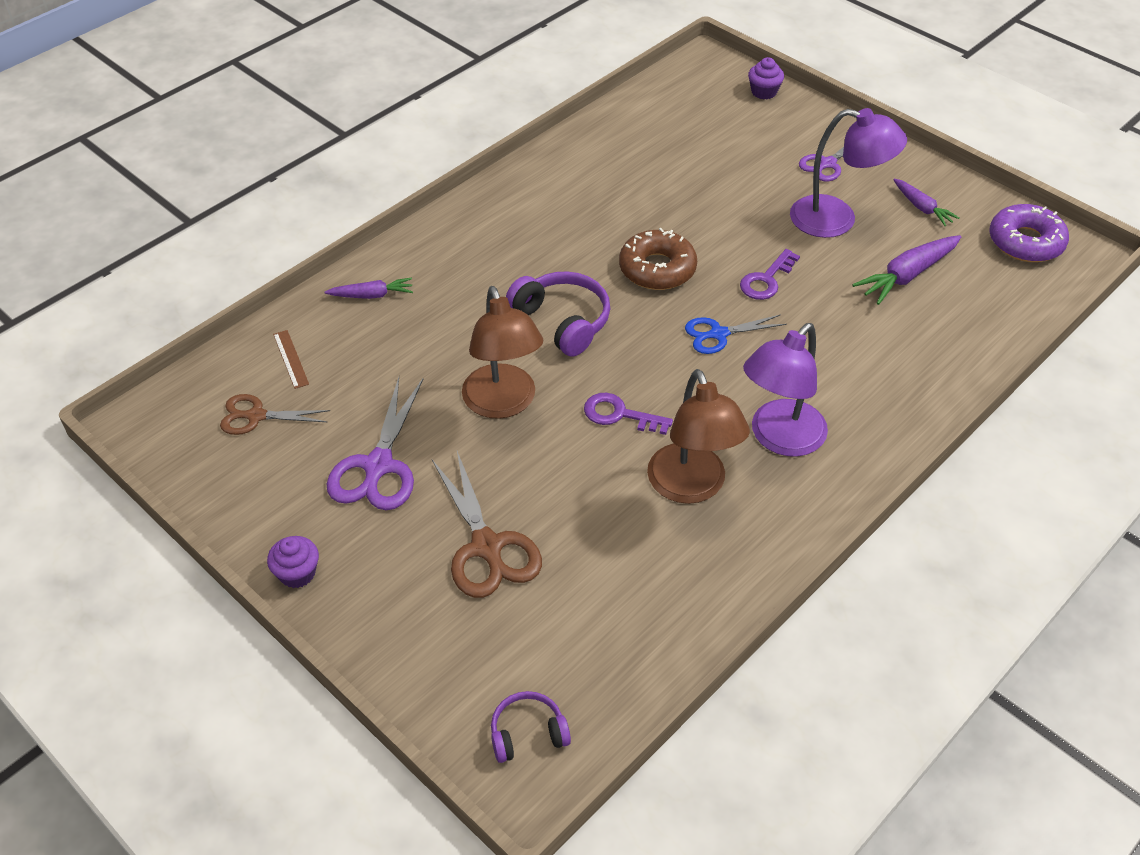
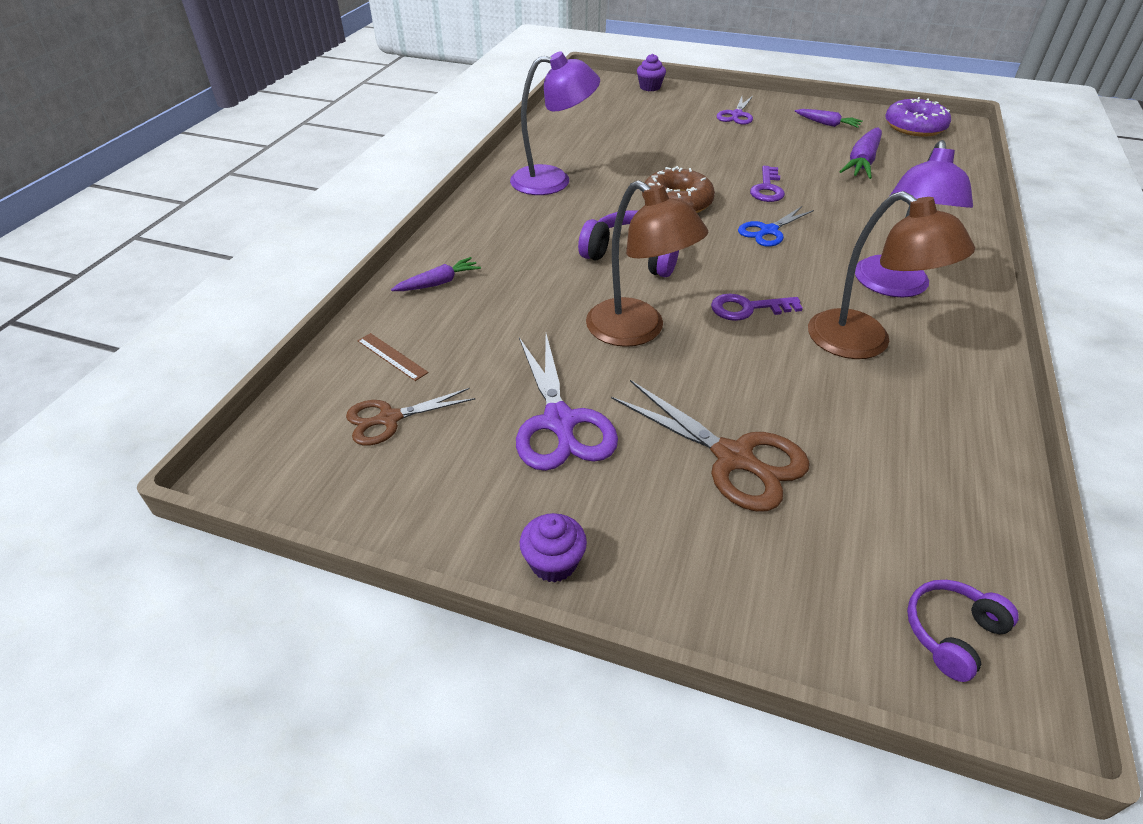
camera: 25 degrees left, 5 degrees down
purple lamp [790,108,907,238] -> purple lamp moved to [510,51,600,195]

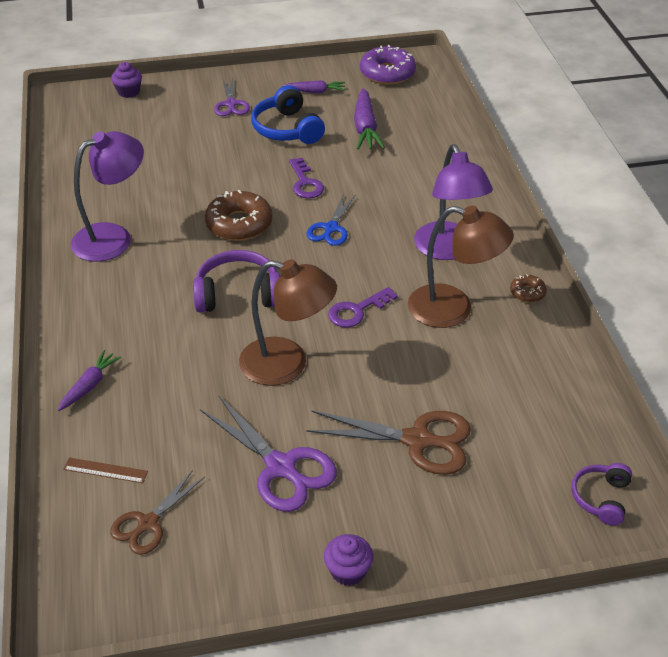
camera: 30 degrees left, 0 degrees up
none -> blue headphones [251,85,325,144]
none -> brown donut [510,274,547,302]

